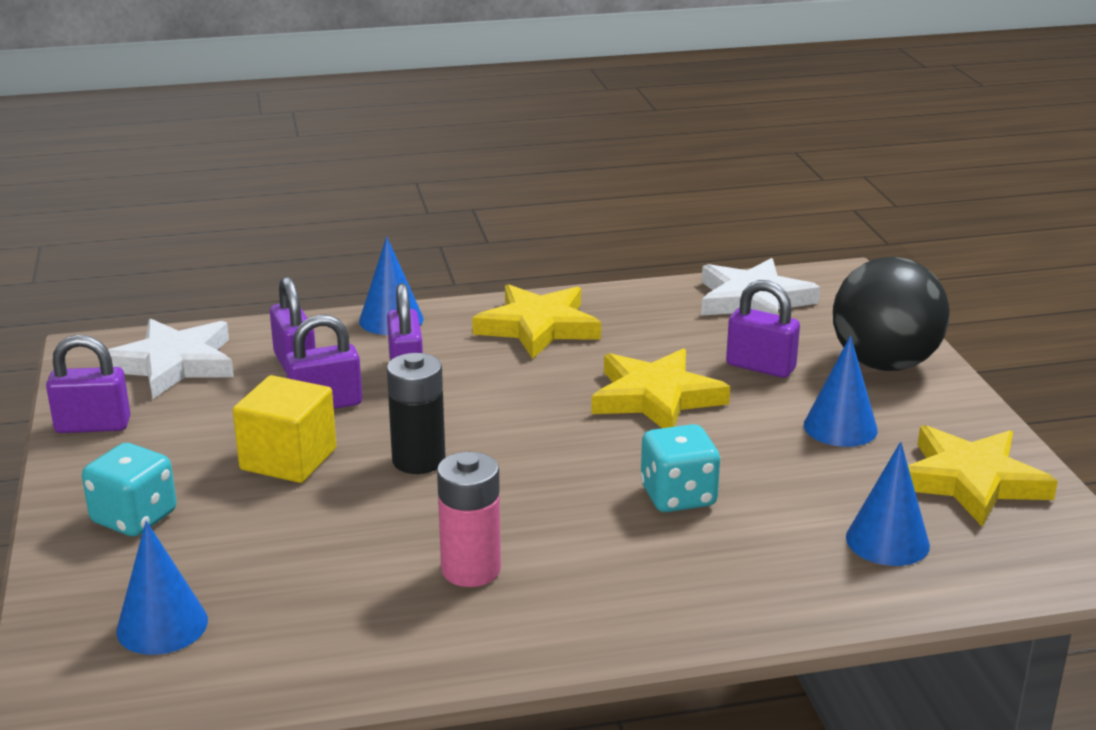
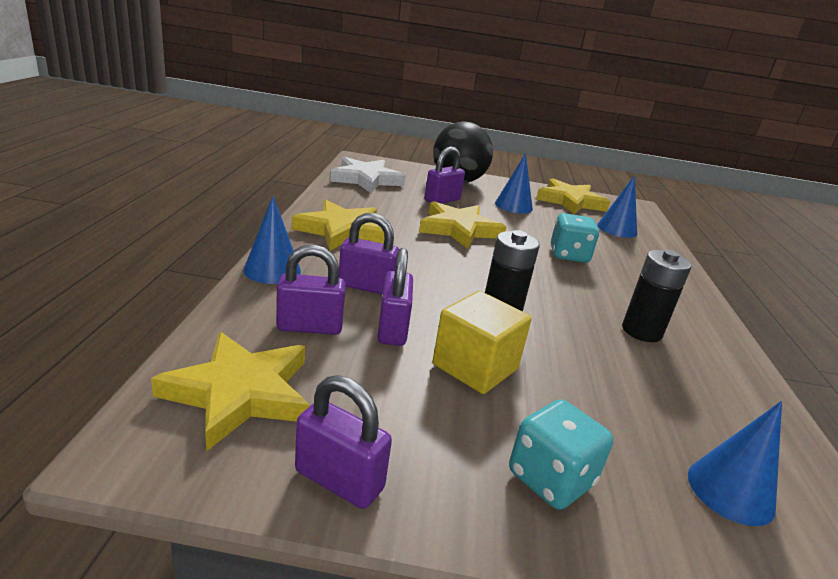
camera: 75 degrees left, 0 degrees up
purple padlock [46,335,130,433] -> purple padlock turned 75 degrees counterclockwise [295,375,392,509]
white star [108,318,234,399] -> yellow star [151,332,310,451]
pink battery [437,452,501,587] -> black battery [622,250,691,342]

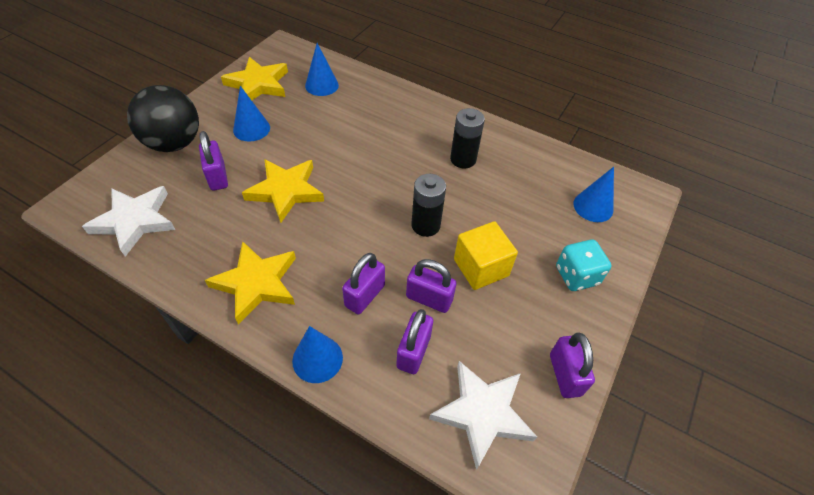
camera: 65 degrees left, 25 degrees up
yellow star [151,332,310,451] -> white star [429,361,537,470]
purple padlock [295,375,392,509] -> purple padlock turned 60 degrees counterclockwise [550,332,595,398]
turquoise dice [551,213,599,263] -> none

